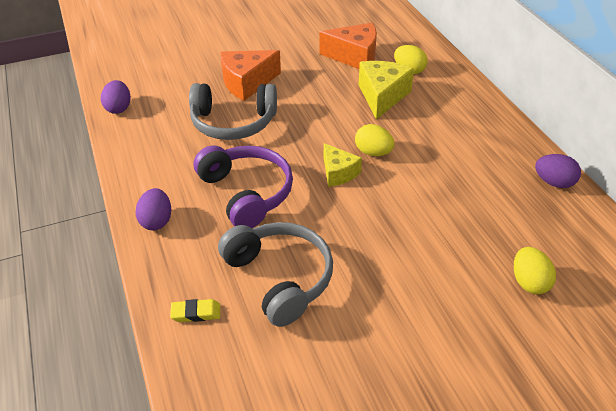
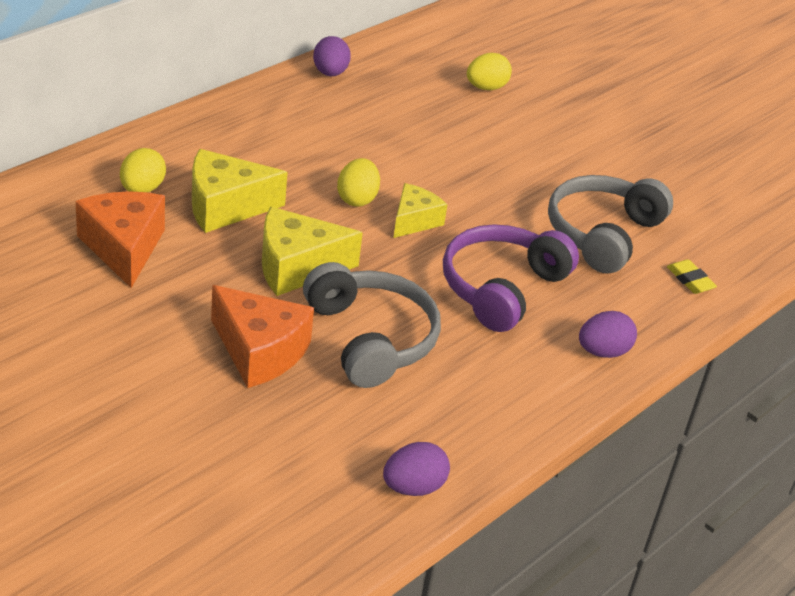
camera: 120 degrees left, 5 degrees down
none -> yellow cheese [262,207,363,296]

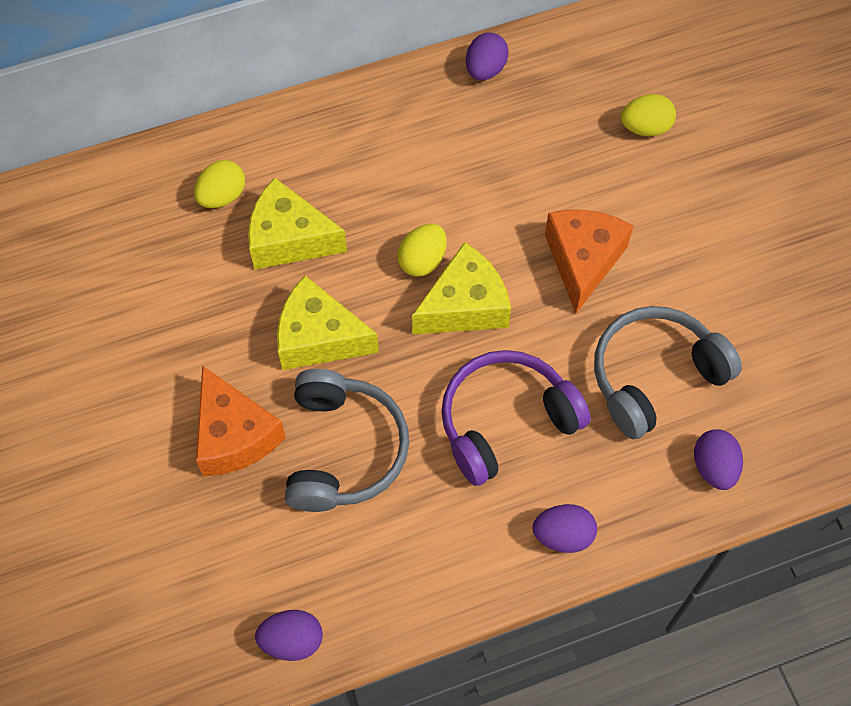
camera: 30 degrees right, 25 degrees up
orange cheese [76,191,165,288] -> orange cheese moved to [545,210,634,313]
yellow cheese [393,183,448,238] -> yellow cheese [412,242,511,335], size x1.58
yellow eraser [667,259,717,294] -> purple egg [694,429,743,490]

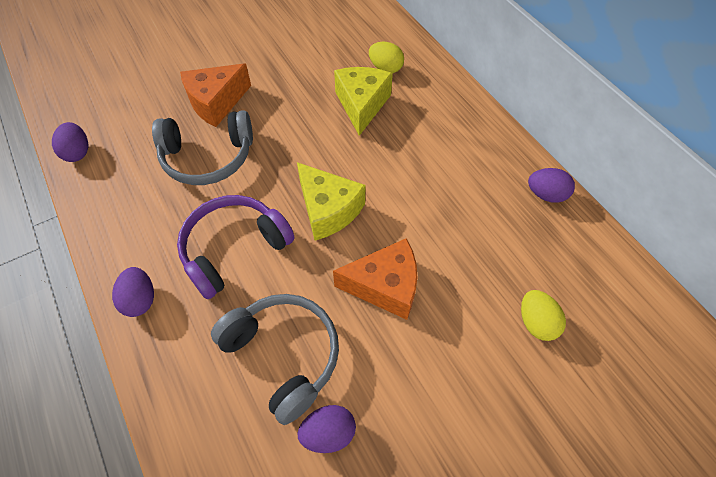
camera: 80 degrees right, 5 degrees down
yellow cheese [277,276,379,370] -> none
yellow egg [397,224,447,277] -> none
purple headphones [441,350,591,486] -> purple headphones turned 90 degrees counterclockwise [177,195,295,299]
purple egg [694,429,743,490] -> purple egg moved to [298,405,356,453]

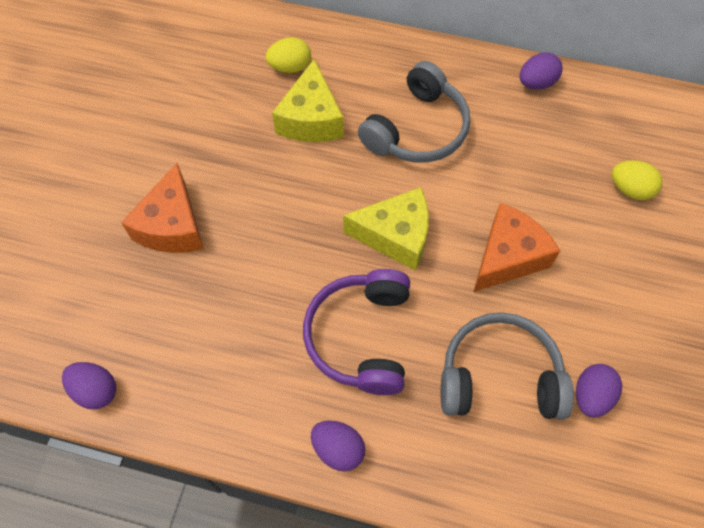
camera: 45 degrees left, 5 degrees up
grey headphones [152,110,253,185] -> grey headphones moved to [358,61,470,163]
yellow cheese [334,67,393,136] -> yellow cheese turned 135 degrees counterclockwise [272,59,344,142]

